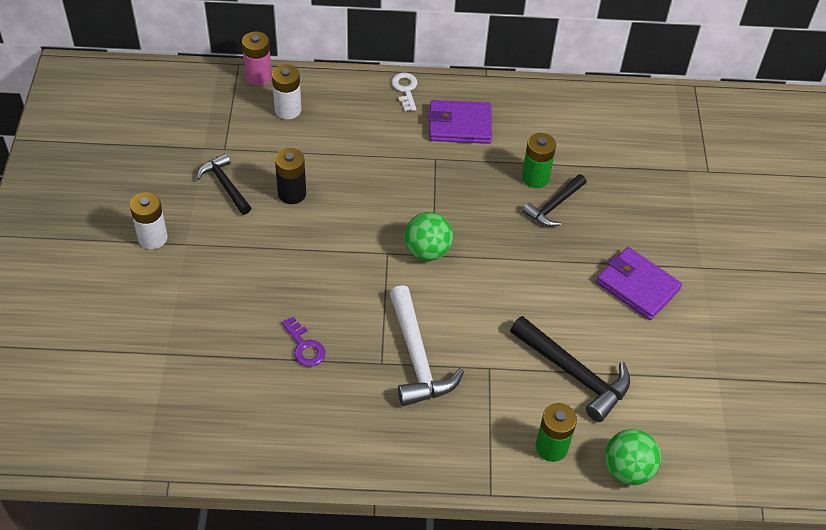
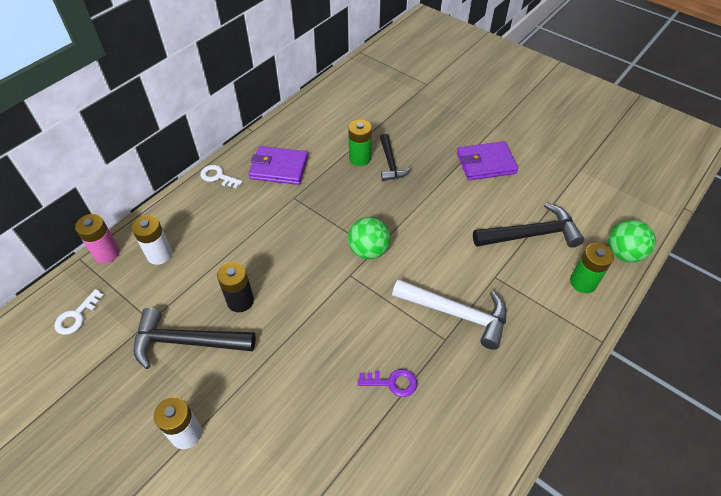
camera: 50 degrees left, 0 degrees up
black hammer [197,153,251,215] -> black hammer [133,308,256,369], size x1.58
purple wallet [428,100,492,144] -> purple wallet turned 60 degrees clockwise [249,146,308,185]
none -> white key [54,289,104,335]

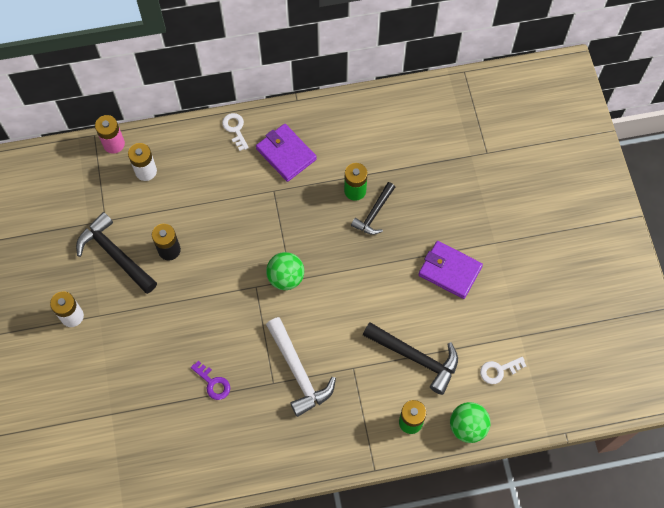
camera: 40 degrees right, 15 degrees up
white key [54,289,104,335] -> white key moved to [480,357,526,384]

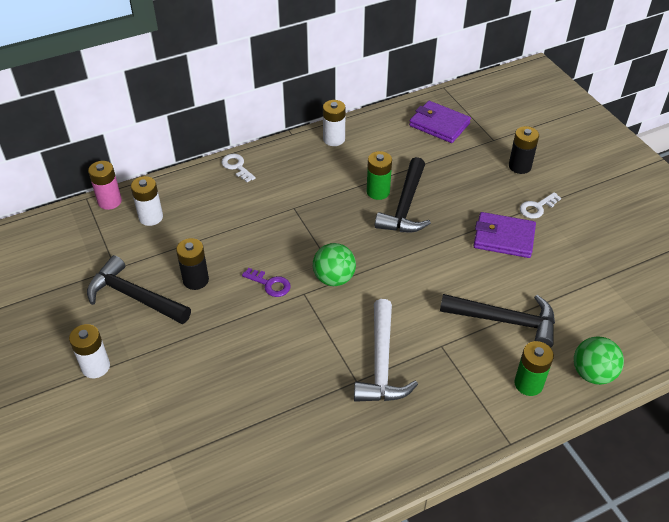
camera: 15 degrees left, 20 degrees down
purple key [191,361,230,400] -> purple key moved to [242,268,291,297]
purple wallet [256,124,317,182] -> purple wallet moved to [409,101,471,143]
white hammer [266,317,336,417] -> white hammer turned 45 degrees clockwise [354,299,418,402]
black hammer [351,182,395,235] -> black hammer [375,157,431,232], size x1.58
white key [480,357,526,384] -> white key moved to [520,192,561,219]
none -> white battery [323,100,346,146]
none -> black battery [509,126,539,174]

